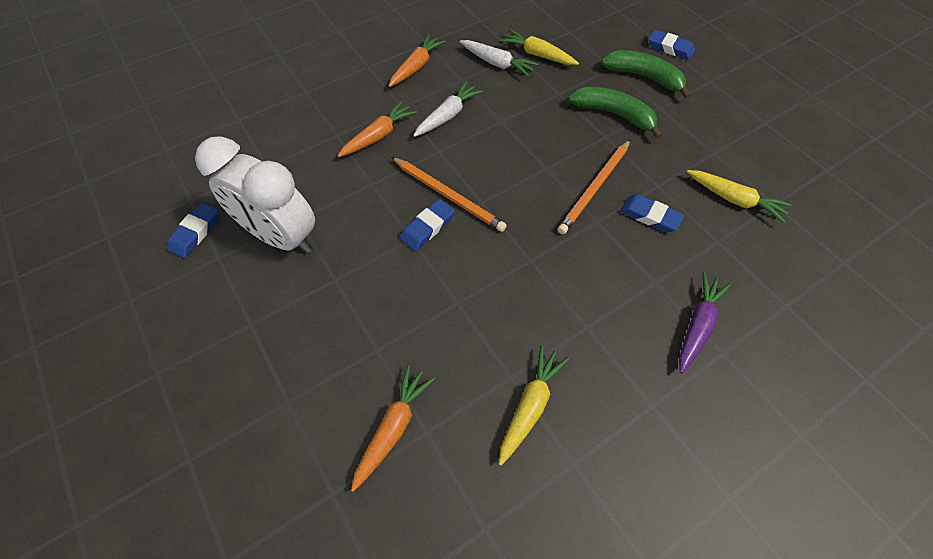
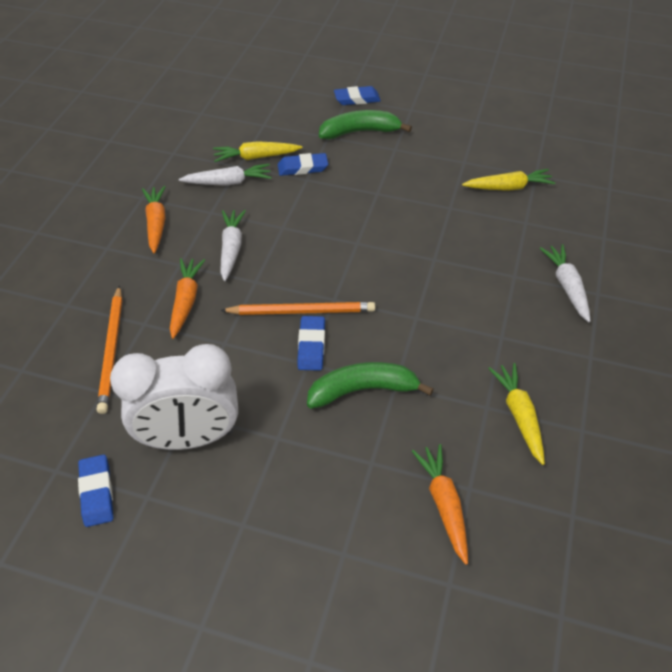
camera: 40 degrees left, 10 degrees down
orange pencil [558,139,631,234] -> orange pencil moved to [97,285,122,414]
green banana [568,87,662,139] -> green banana moved to [307,362,434,409]
blue eraser [620,194,684,232] -> blue eraser moved to [278,153,328,176]
purple carrot [679,272,731,373] -> white carrot [540,244,591,322]

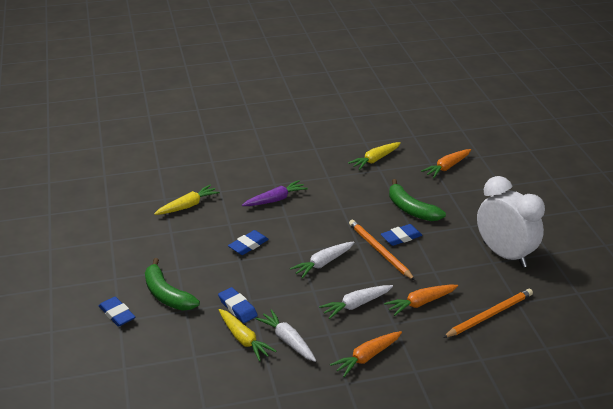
camera: 120 degrees left, 15 degrees down
blue eraser [78,454,113,527] -> blue eraser moved to [228,230,269,255]
yellow carrot [462,169,555,191] -> yellow carrot turned 90 degrees clockwise [154,185,220,215]
white carrot [540,244,591,322] -> white carrot moved to [290,241,354,279]
none -> purple carrot [242,180,308,206]

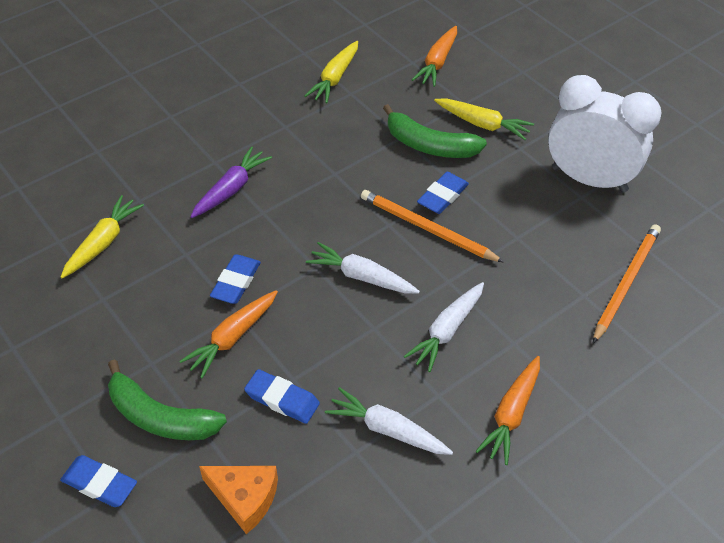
camera: 25 degrees left, 15 degrees up
yellow carrot [219,309,276,361] -> yellow carrot moved to [434,98,534,140]
white carrot [290,241,354,279] -> white carrot turned 90 degrees clockwise [306,242,420,294]
orange carrot [384,285,458,316] -> orange carrot moved to [179,290,278,378]
none -> orange cheese [199,466,278,534]

